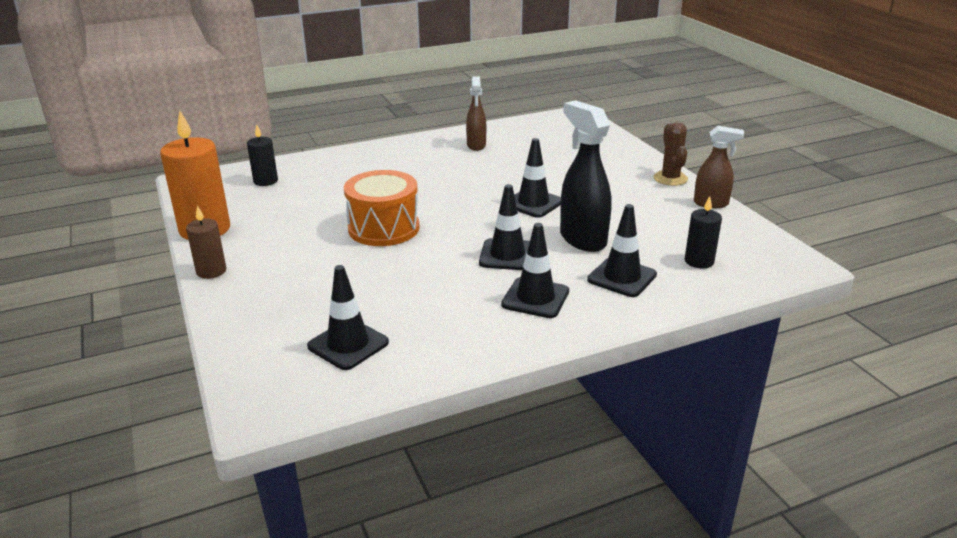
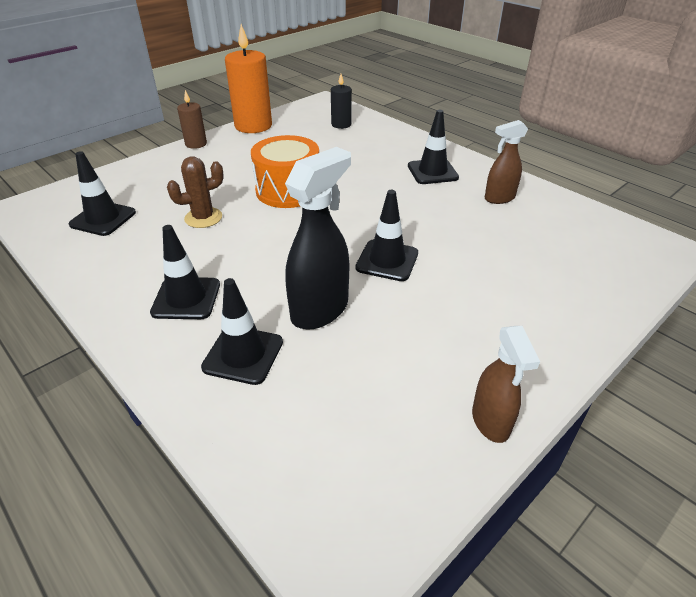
camera: 70 degrees right, 10 degrees up
black traffic cone [479,184,530,270] -> black traffic cone moved to [408,110,459,184]
brown cactus [653,121,688,186] -> brown cactus moved to [167,156,224,228]
black candle [685,196,722,268] -> none

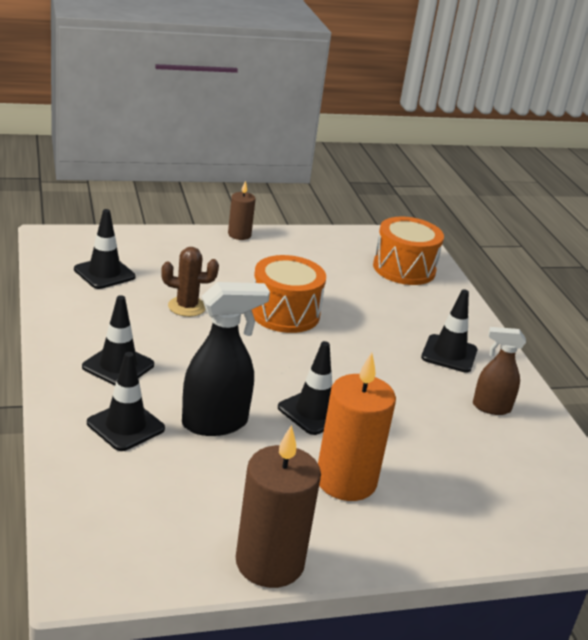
camera: 25 degrees right, 10 degrees down
orange candle [225,24,272,133] -> orange candle moved to [318,353,396,501]
black candle [331,74,352,129] -> orange drum [373,217,444,285]
brown spray bottle [472,326,540,443] -> brown candle [236,425,321,588]

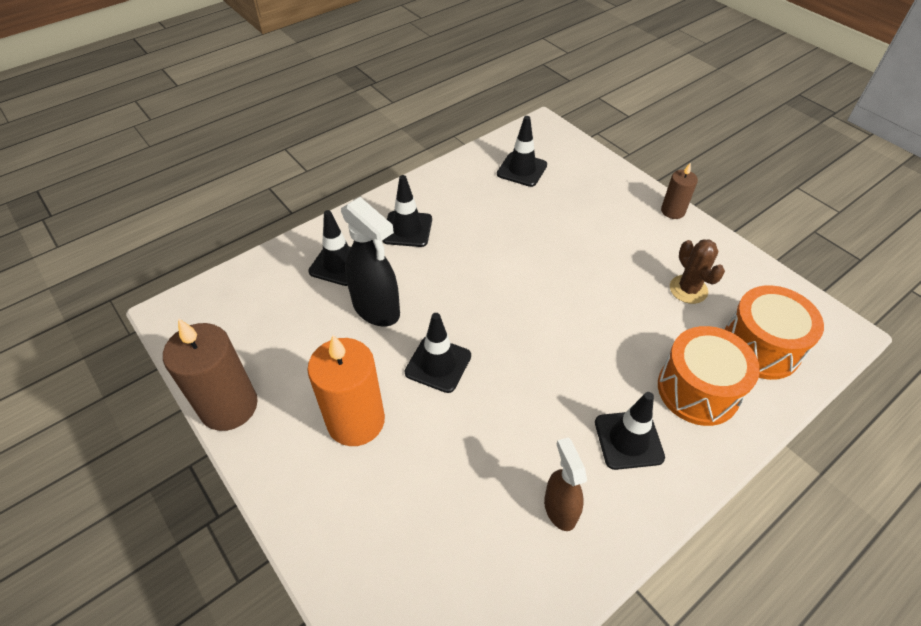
camera: 70 degrees right, 20 degrees up
brown cactus [161,247,219,317] -> brown cactus moved to [670,239,725,304]
orange drum [252,255,326,333] -> orange drum moved to [658,326,760,426]

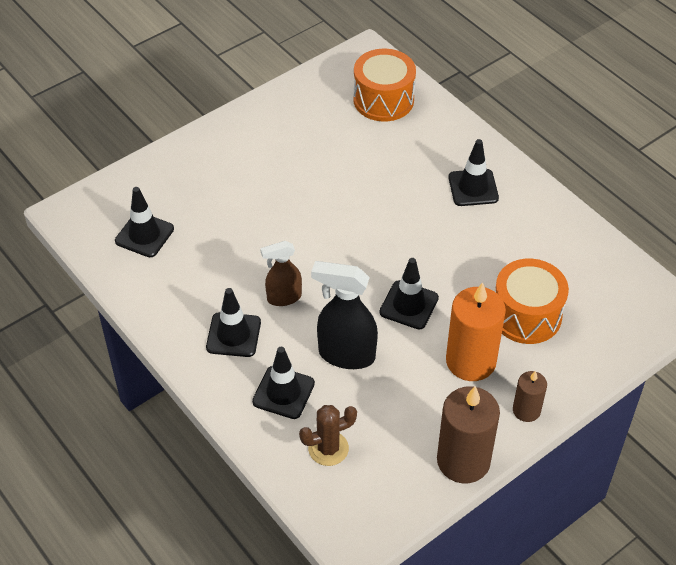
camera: 90 degrees left, 0 degrees up
black spray bottle [341,197,400,326] -> black spray bottle turned 120 degrees counterclockwise [311,261,378,369]
brown spray bottle [544,437,587,531] -> brown spray bottle moved to [260,241,302,306]
orange drum [658,326,760,426] -> orange drum moved to [496,259,569,344]
brown candle [661,162,698,219] -> brown candle moved to [513,370,547,422]
brown cactus [670,239,725,304] -> brown cactus moved to [299,405,357,466]

